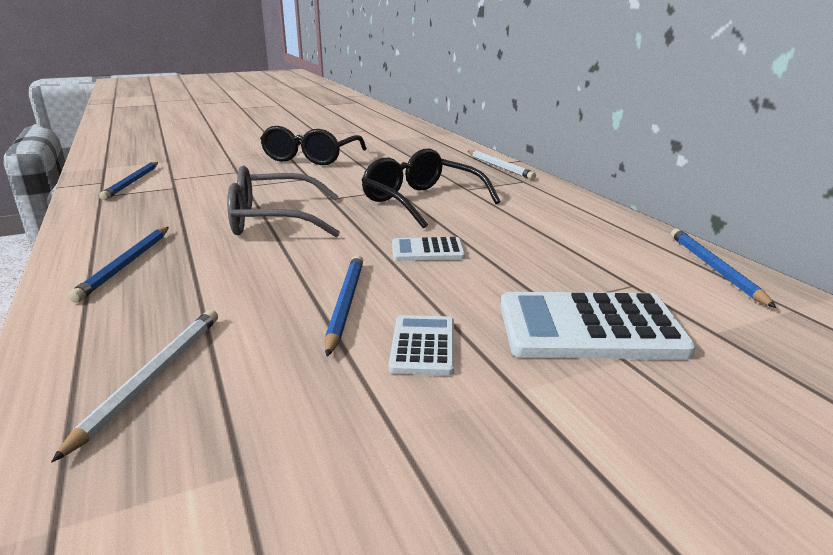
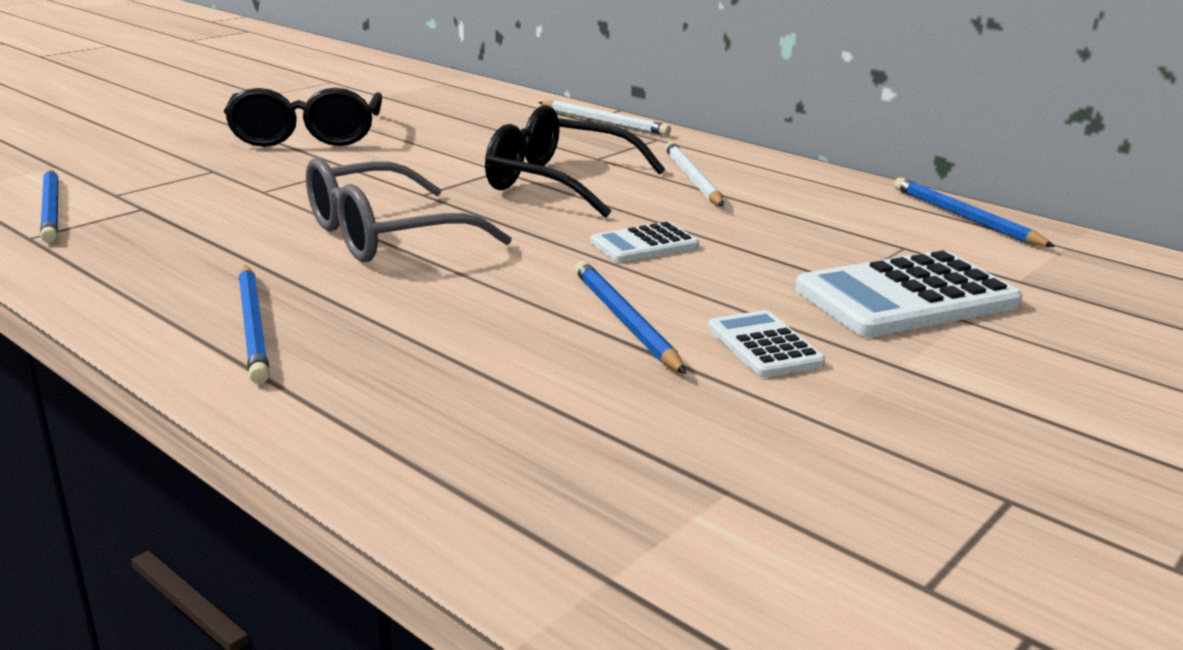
camera: 25 degrees left, 0 degrees up
white pencil [51,310,218,463] -> white pencil moved to [665,142,724,206]

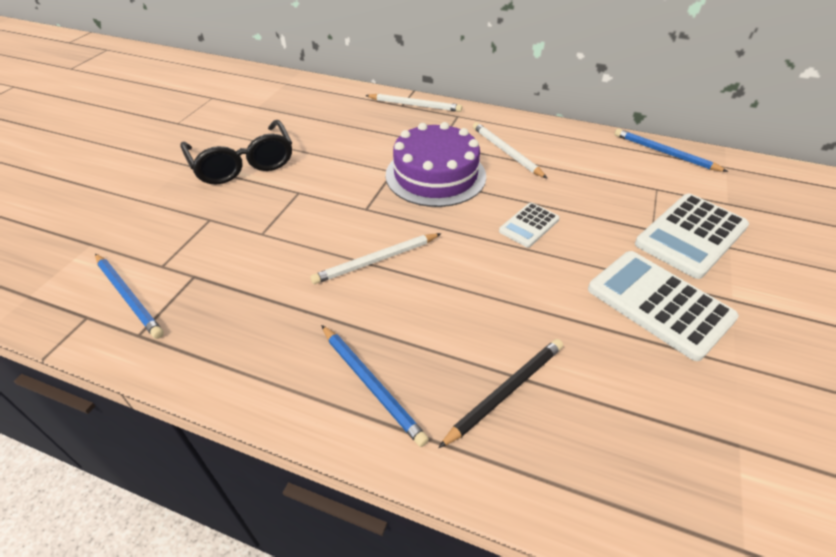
camera: 20 degrees left, 20 degrees up
grey glasses [306,157,512,262] -> white pencil [310,233,441,284]
black glasses [485,105,665,218] -> purple cake [385,122,486,207]
blue pencil [574,261,686,374] -> none
white calculator [708,310,825,377] -> white calculator [588,251,739,361], size x1.84
none -> black pencil [438,339,563,448]

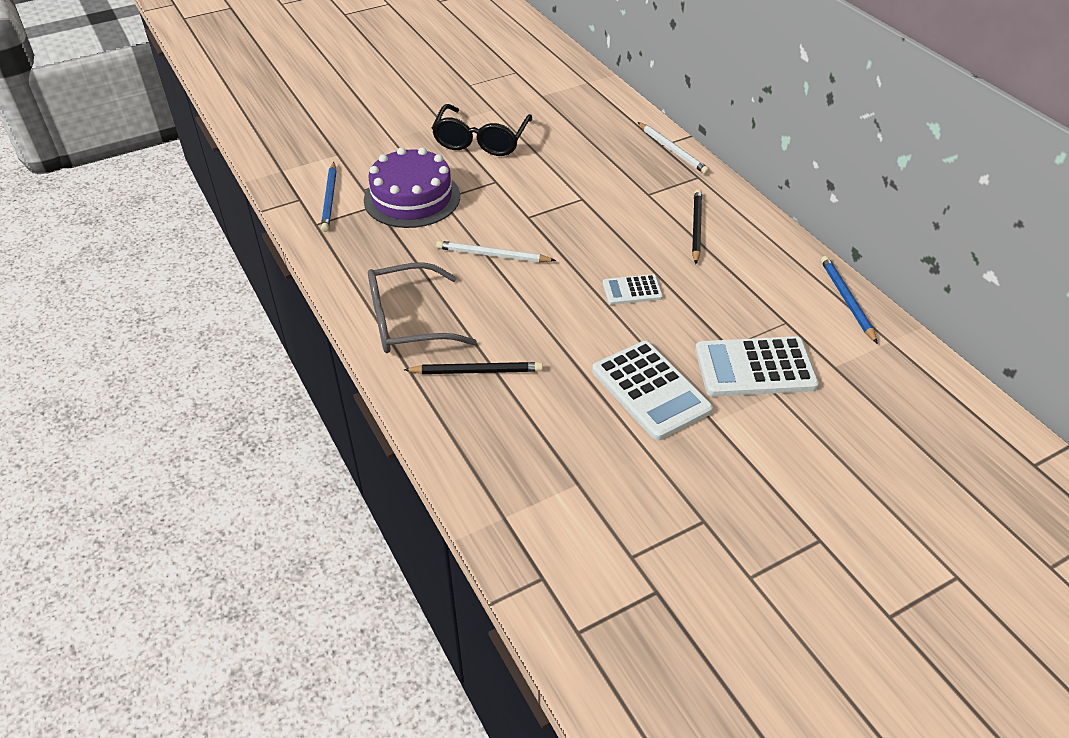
camera: 40 degrees right, 0 degrees up
blue pencil [321,325,429,447] -> grey glasses [368,262,477,353]
purple cake [385,122,486,207] -> purple cake moved to [364,147,460,228]
white pencil [473,122,547,178] -> black pencil [692,189,702,264]
white calculator [588,251,739,361] -> white calculator turned 150 degrees clockwise [592,341,713,440]

